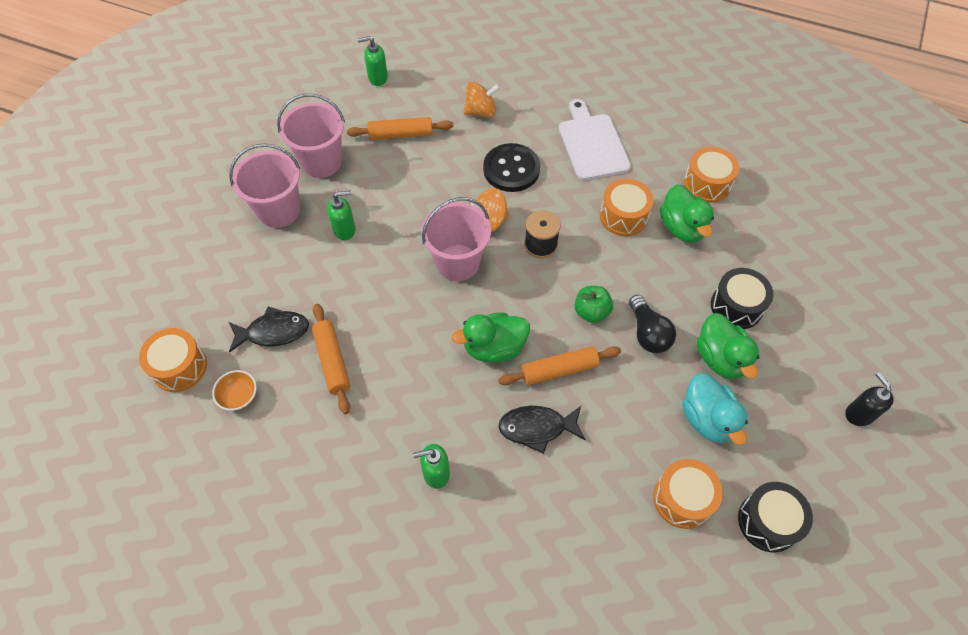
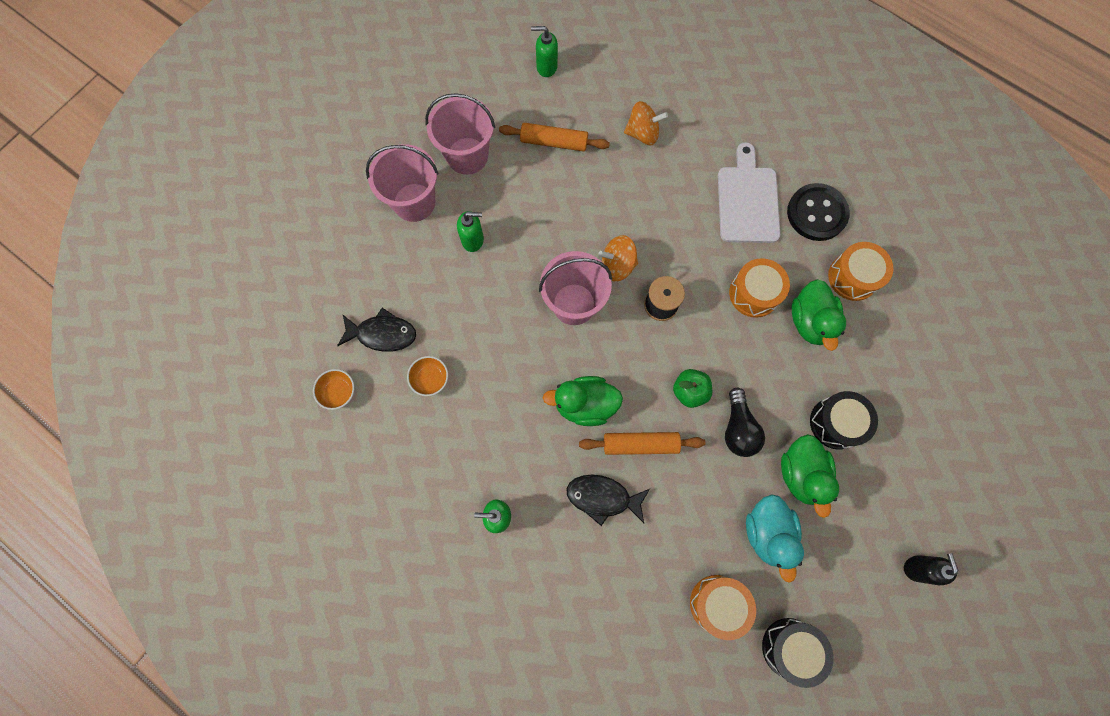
camera: 15 degrees right, 15 degrees up
orange drum [139,328,207,392] -> none
orange rolling pin [312,304,350,414] -> orange bowl [407,356,448,396]
black button [483,143,540,192] -> black button moved to [787,183,850,241]

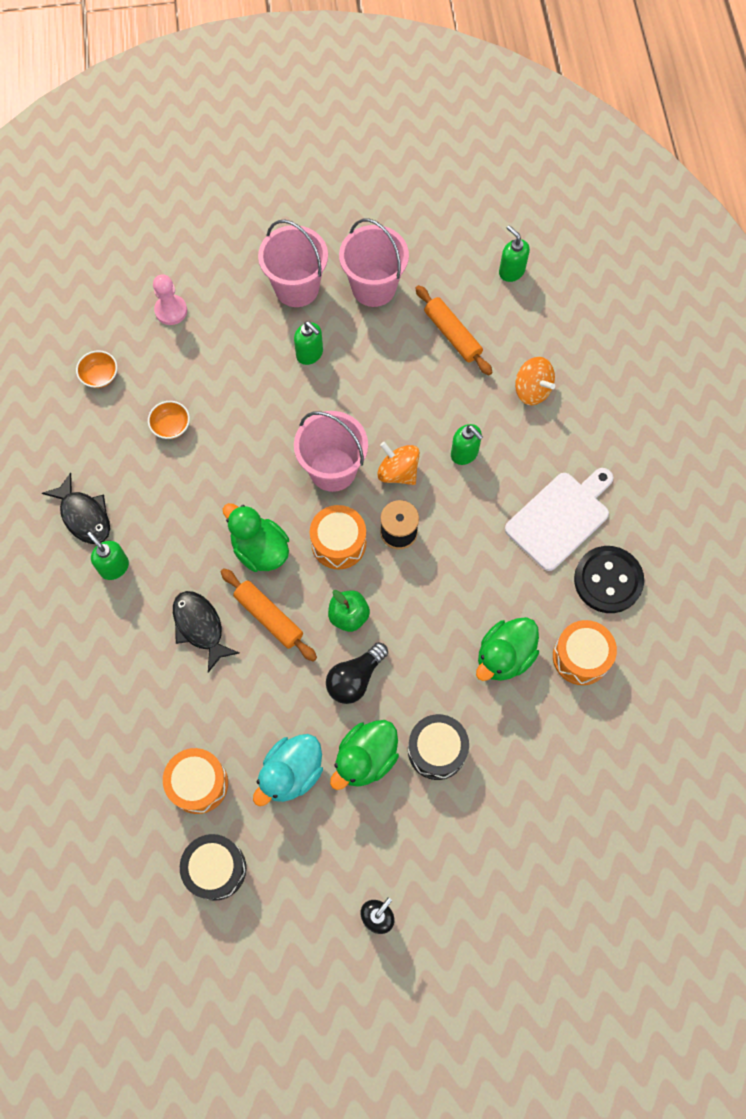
camera: 45 degrees right, 5 degrees down
black fish [337,308,416,352] -> black fish moved to [42,472,110,544]
orange drum [729,258,790,318] -> orange drum moved to [310,505,366,569]
none -> pink pawn [153,274,187,325]
none -> green soap dispenser [451,424,483,465]

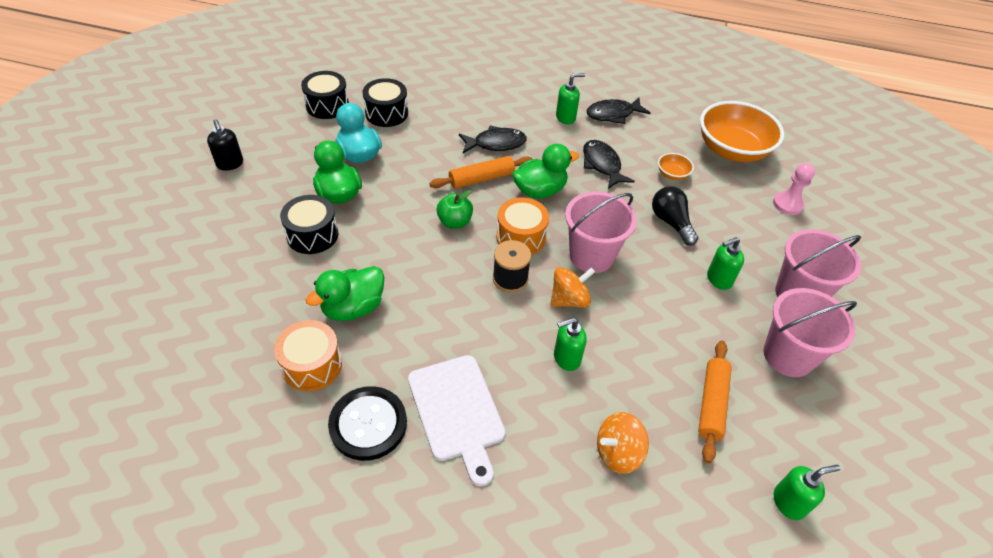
camera: 110 degrees right, 20 degrees down
orange bowl [76,350,117,388] -> orange bowl [700,101,784,162], size x2.36
orange drum [163,748,228,814] -> black drum [362,78,408,127]
black light bulb [326,642,388,704] -> black light bulb moved to [652,186,698,246]
orange rolling pin [415,285,493,375] -> orange rolling pin turned 60 degrees counterclockwise [698,340,732,463]
green duck [476,617,539,681] -> green duck turned 105 degrees counterclockwise [306,266,384,321]
none -> black fish [583,140,635,189]

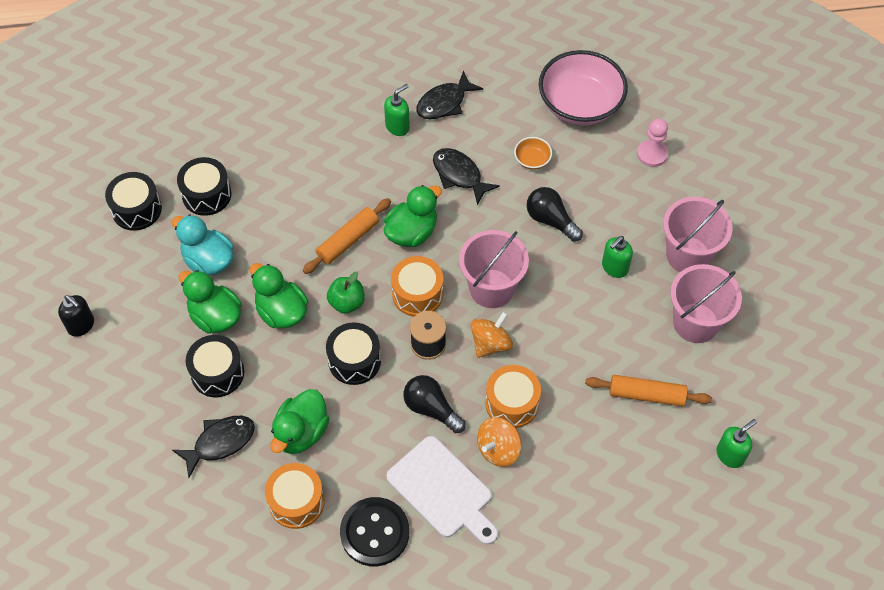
camera: 20 degrees left, 10 degrees up
black fish [459,125,527,153] -> black fish moved to [172,416,255,478]
green soap dispenser [554,317,587,371] -> orange drum [485,365,541,428]
orange spinning top [597,412,649,474] -> orange spinning top moved to [477,417,521,467]
orange rolling pin [698,340,732,463] -> orange rolling pin turned 75 degrees counterclockwise [585,375,712,407]
orange bowl [700,101,784,162] -> pink bowl [539,50,628,125]
none -> green duck [250,263,309,328]
none -> black drum [326,322,381,385]
none -> black light bulb [403,375,466,433]

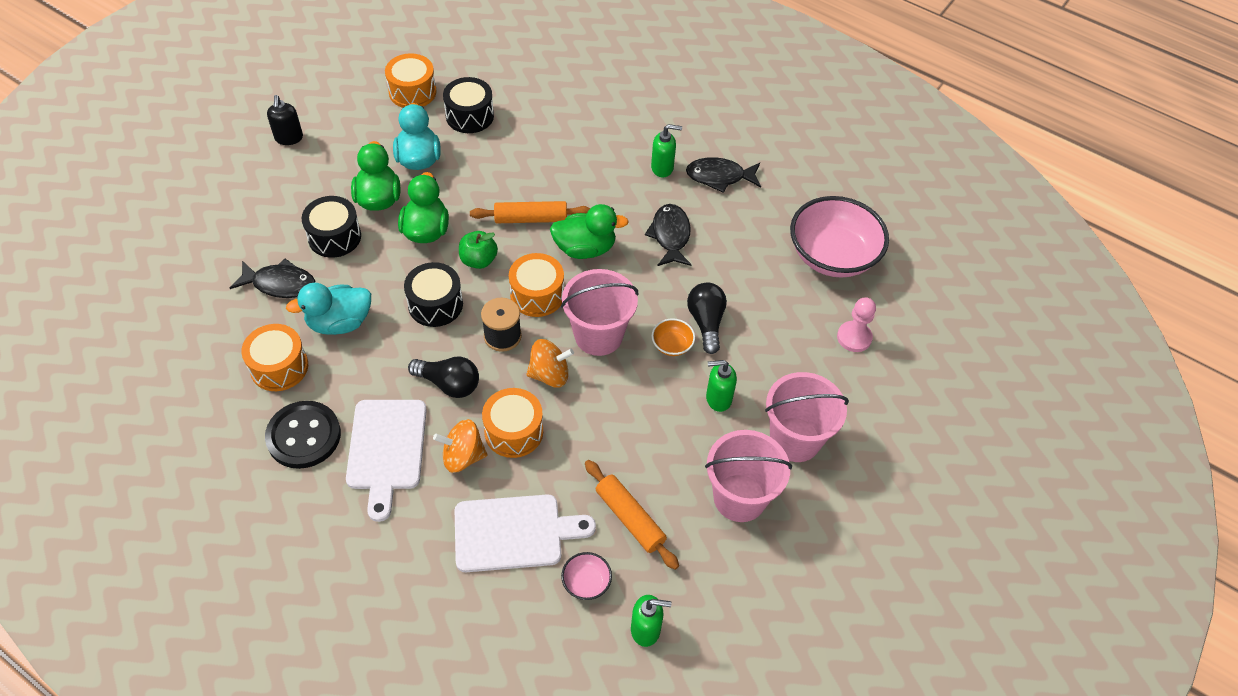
camera: 40 degrees right, 5 degrees down
black drum [105,172,162,231] -> orange drum [385,53,437,108]
green duck [270,389,329,454] -> turquoise duck [286,283,371,335]
black light bulb [403,375,466,433] -> black light bulb turned 120 degrees clockwise [408,356,479,398]
orange bowl [514,137,552,170] -> orange bowl moved to [652,318,695,356]
none -> white cutting board [455,494,596,572]
none -> pink bowl [561,552,612,600]

